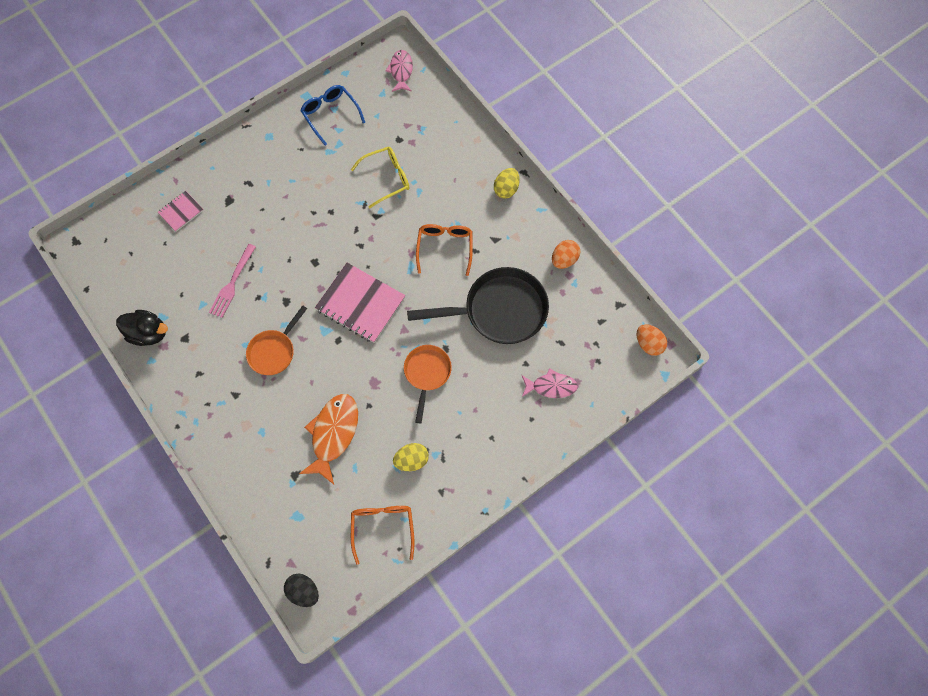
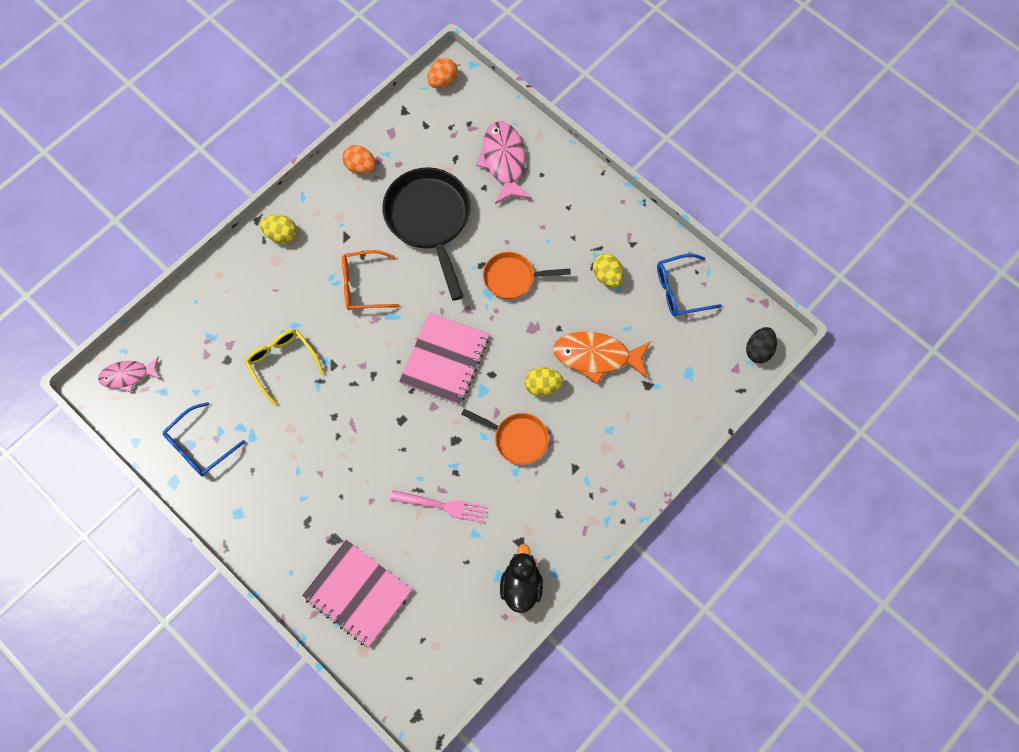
camera: 100 degrees left, 0 degrees up
pink notebook [158,191,204,232] -> pink notebook [302,540,412,647], size x1.92
orange glasses [351,506,414,565] -> blue glasses [657,254,722,316]
pink fish [522,368,578,398] -> pink fish [476,121,532,204], size x1.58
none -> yellow egg [525,367,563,396]

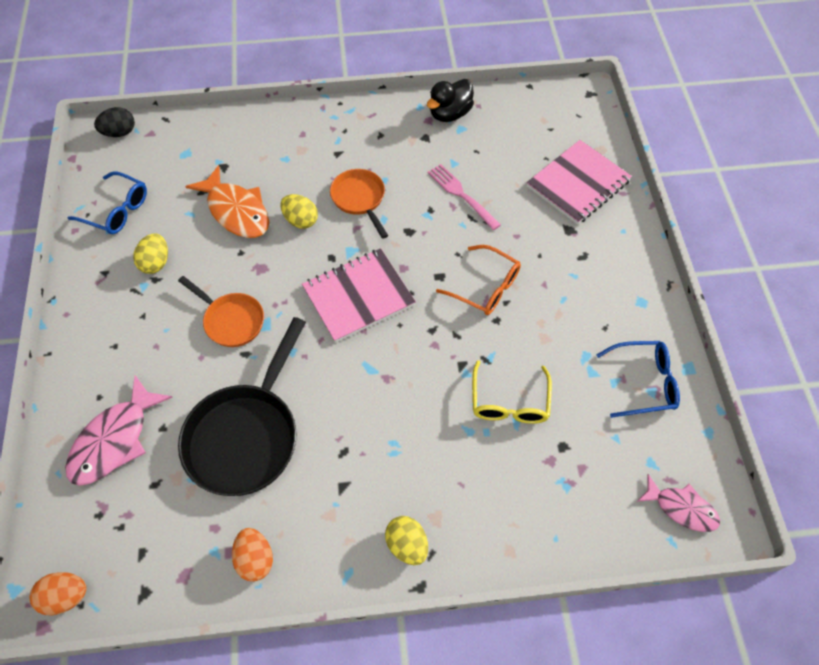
camera: 140 degrees left, 10 degrees down
pink notebook [302,540,412,647] -> pink notebook turned 60 degrees clockwise [527,140,632,225]
orange glasses [342,250,400,310] -> orange glasses moved to [436,245,521,315]

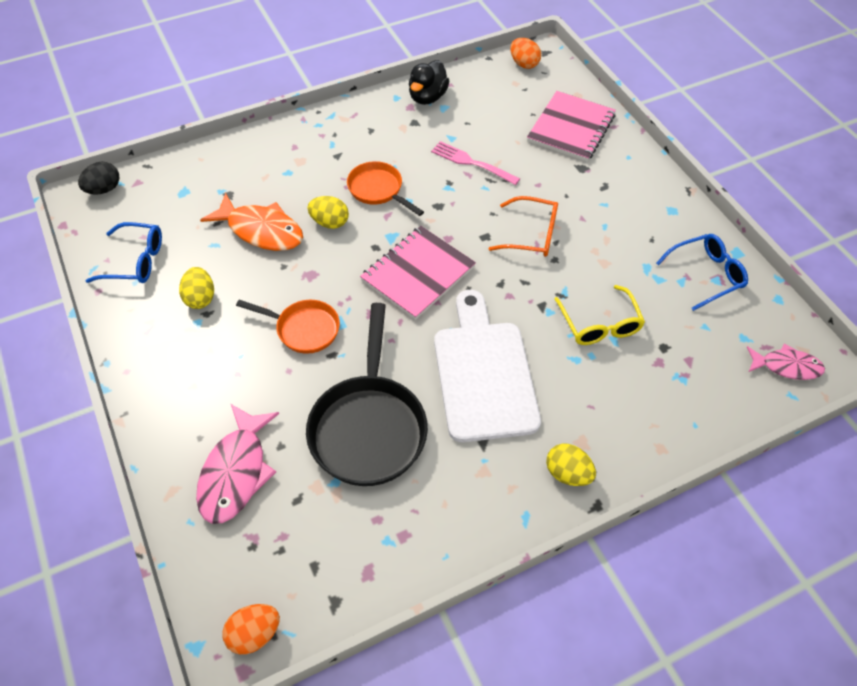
camera: 20 degrees left, 5 degrees down
orange egg [232,528,273,582] -> orange egg moved to [510,38,541,69]
none -> white cutting board [434,290,541,442]

